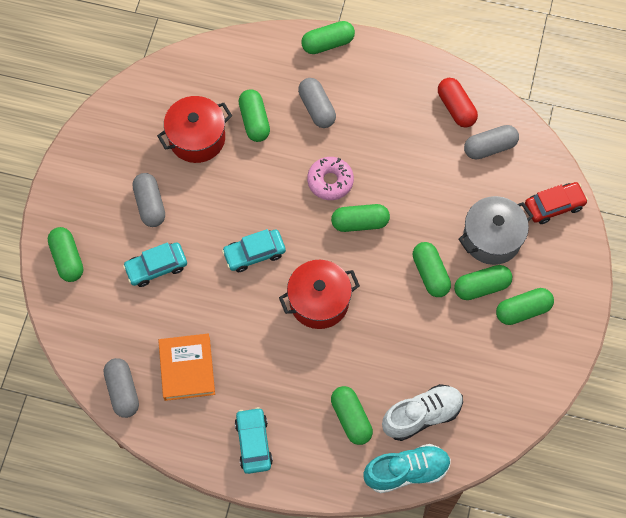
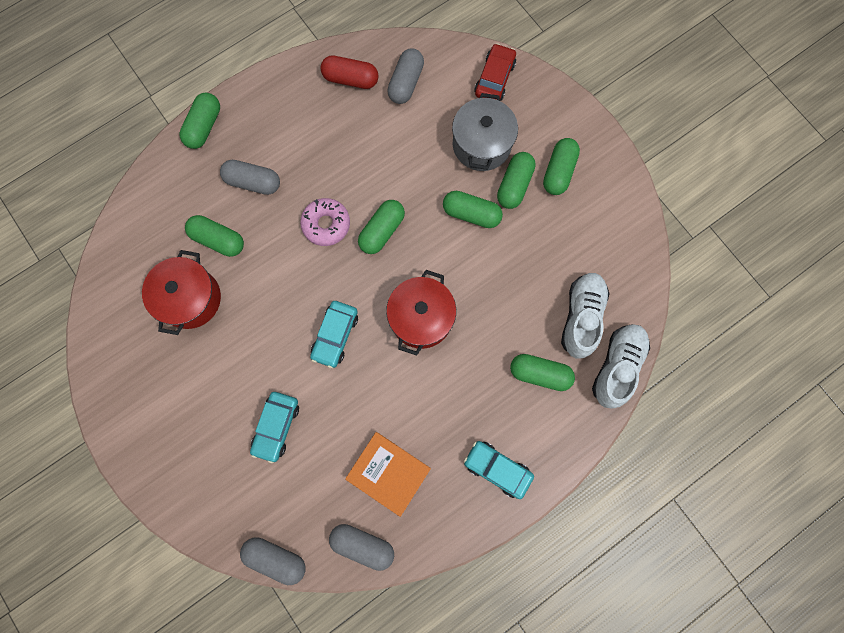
camera: 50 degrees left, 10 degrees up
green capsule [48,227,83,282] -> none
grey capsule [132,173,165,227] -> grey capsule moved to [240,537,306,585]
turquoise shoe [363,444,451,493] -> white shoe [592,324,650,409]

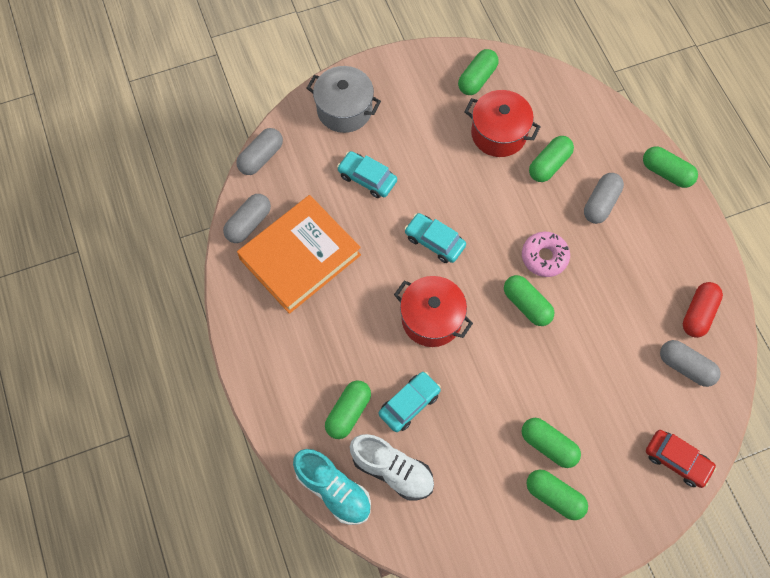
camera: 105 degrees right, 10 degrees down
orange book [345,432,431,517] -> orange book [237,195,361,314], size x1.60
green capsule [443,191,503,228] -> green capsule moved to [458,49,499,95]
grey pot [452,93,518,171] -> grey pot moved to [307,66,381,133]
turquoise car [464,441,534,499] -> turquoise car moved to [379,372,441,432]
white shoe [592,324,650,409] -> turquoise shoe [293,449,371,525]

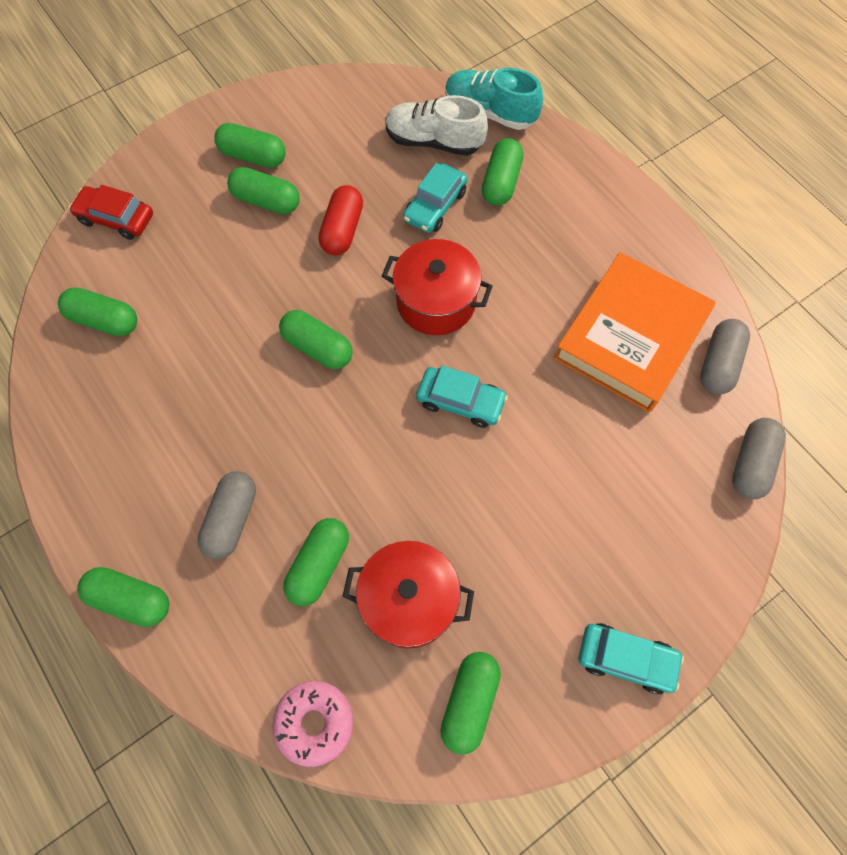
camera: 165 degrees right, 0 degrees up
grey pot [307,66,381,133] -> none
turquoise car [337,151,397,198] -> turquoise car moved to [579,623,684,694]
pink donut [522,232,570,277] -> pink donut moved to [272,681,353,767]
grey capsule [660,340,721,387] -> green capsule [58,287,137,336]
red capsule [683,282,723,338] -> red capsule moved to [319,185,363,255]

